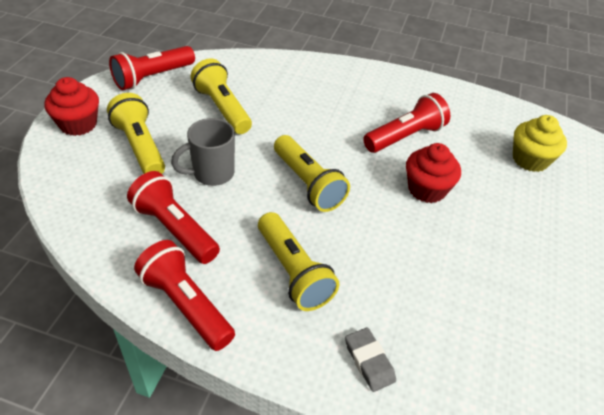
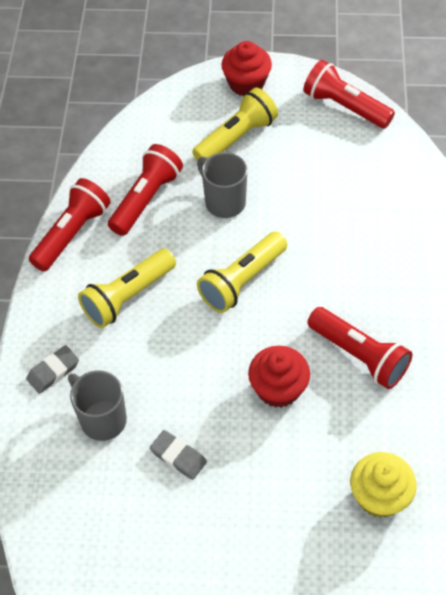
camera: 80 degrees right, 10 degrees up
yellow flashlight [191,59,252,134] -> none
none -> grey mug [68,371,127,441]
none -> grey eraser [150,430,207,480]

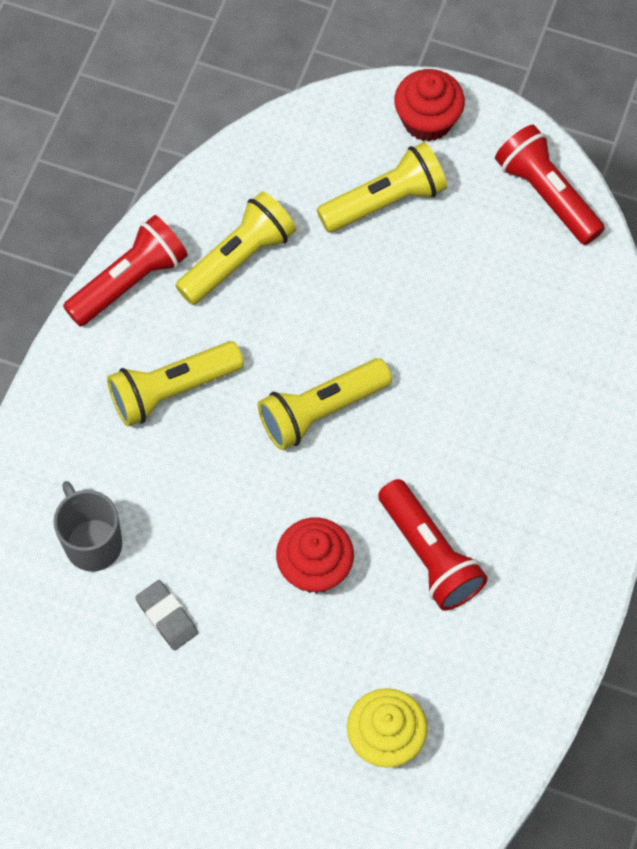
camera: 15 degrees right, 10 degrees up
grey eraser [26,345,79,394] -> none
red flashlight [108,144,183,236] -> yellow flashlight [175,191,296,305]
grey mug [197,152,248,218] -> none

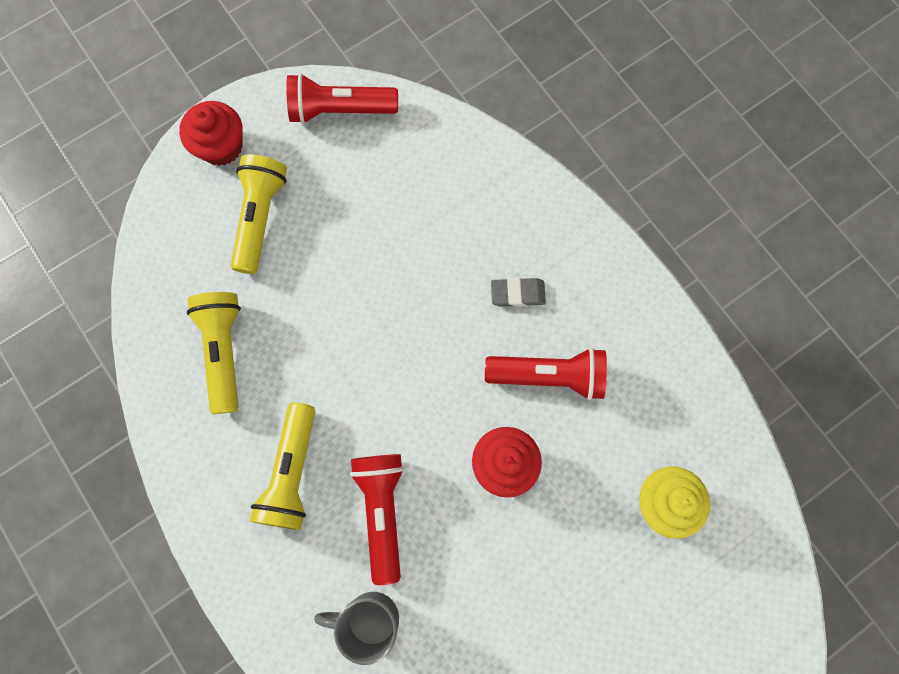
camera: 55 degrees left, 10 degrees up
red flashlight [63,215,188,327] -> red flashlight moved to [350,454,404,585]
grey eraser [135,580,198,650] -> grey eraser moved to [491,278,546,307]
yellow flashlight [258,358,392,450] -> none

